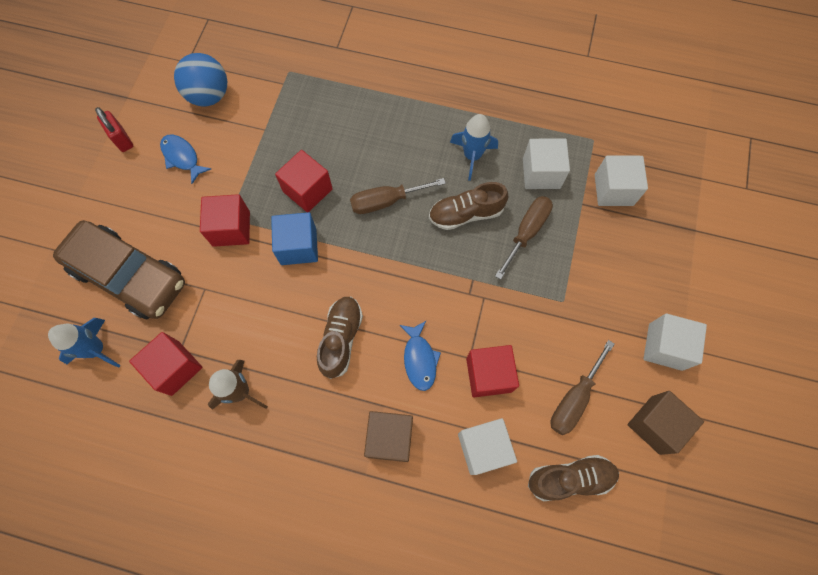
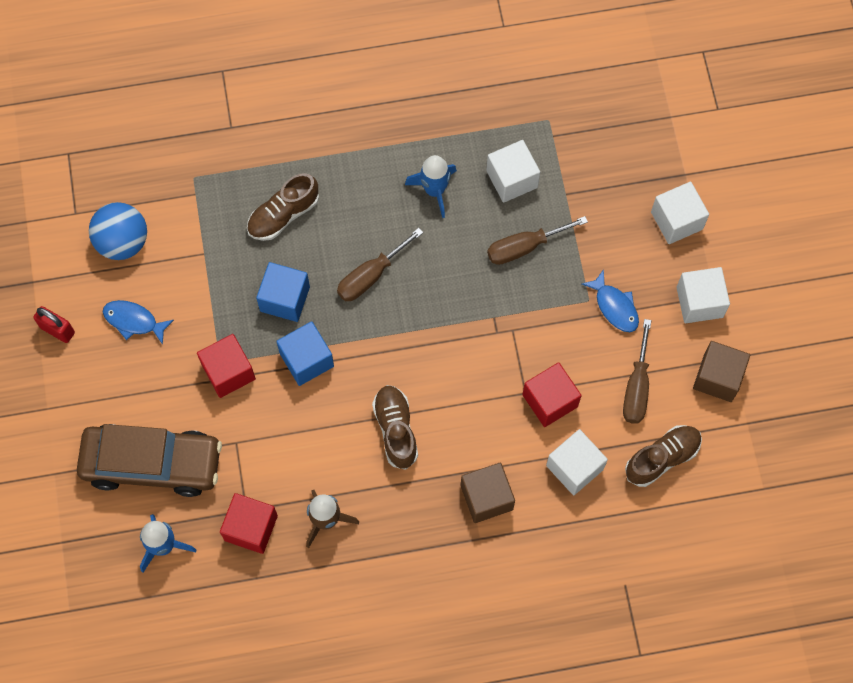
camera: 25 degrees left, 0 degrees up
red cube [275,150,333,212] -> blue cube [256,262,310,322]
blue fish [400,321,441,391] -> blue fish moved to [582,269,639,332]
brown shoe [429,182,508,230] -> brown shoe moved to [247,173,319,241]
brown screwdriver [495,196,553,280] -> brown screwdriver turned 120 degrees counterclockwise [487,216,588,265]
white cube [595,156,648,206] -> white cube moved to [651,182,709,244]

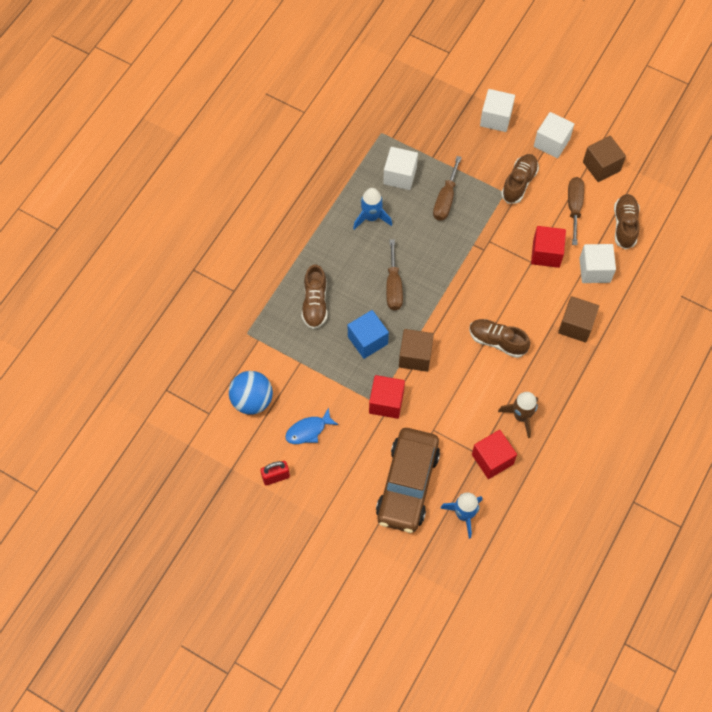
camera: 50 degrees left, 5 degrees down
brown car [77,424,222,497] -> brown car turned 150 degrees clockwise [376,428,440,533]
blue cube [276,321,334,386] -> brown cube [399,329,434,372]
blue fish [582,269,639,332] -> brown shoe [501,154,539,204]
brown screwdriver [623,319,651,424] -> brown screwdriver turned 135 degrees counterclockwise [568,177,584,245]

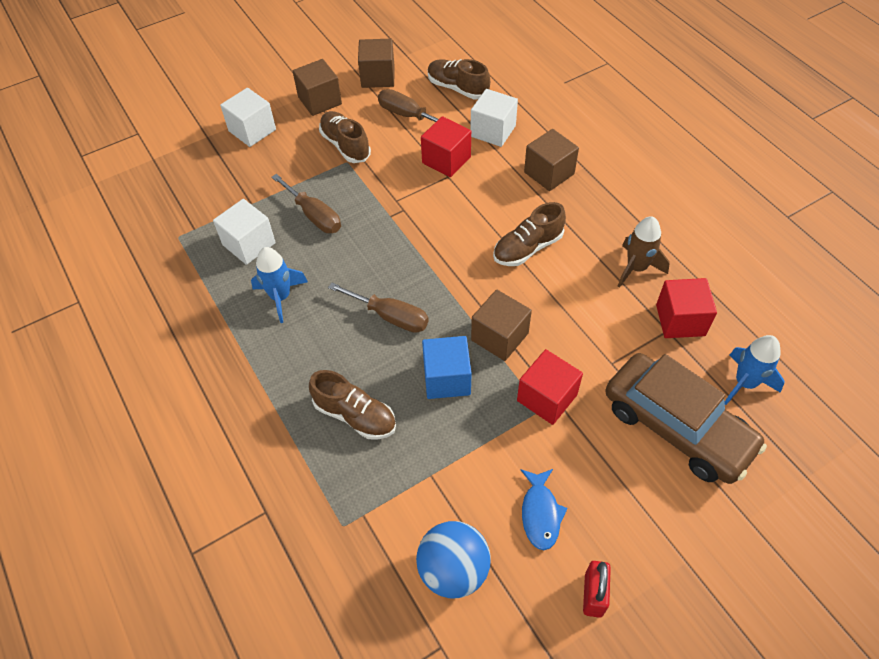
camera: 60 degrees left, 10 degrees down
white cube [534,112,574,158] -> brown cube [293,59,342,116]

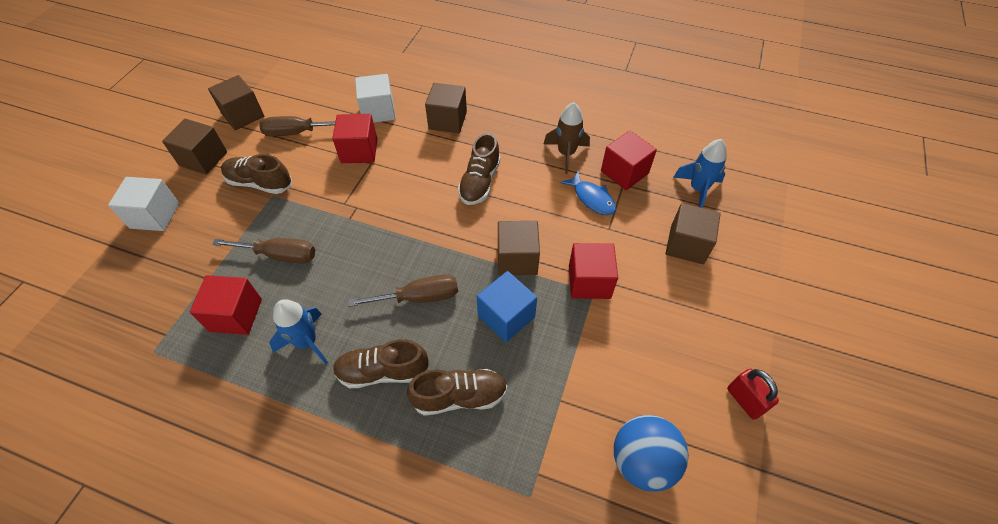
camera: 40 degrees left, 0 degrees up
white cube [213,199,276,265] -> red cube [190,275,262,335]
brown shoe [428,59,490,99] -> brown shoe moved to [333,339,429,388]
blue fish [521,469,568,550] -> blue fish moved to [560,171,616,215]
brown car [605,353,767,484] -> brown cube [666,203,721,264]

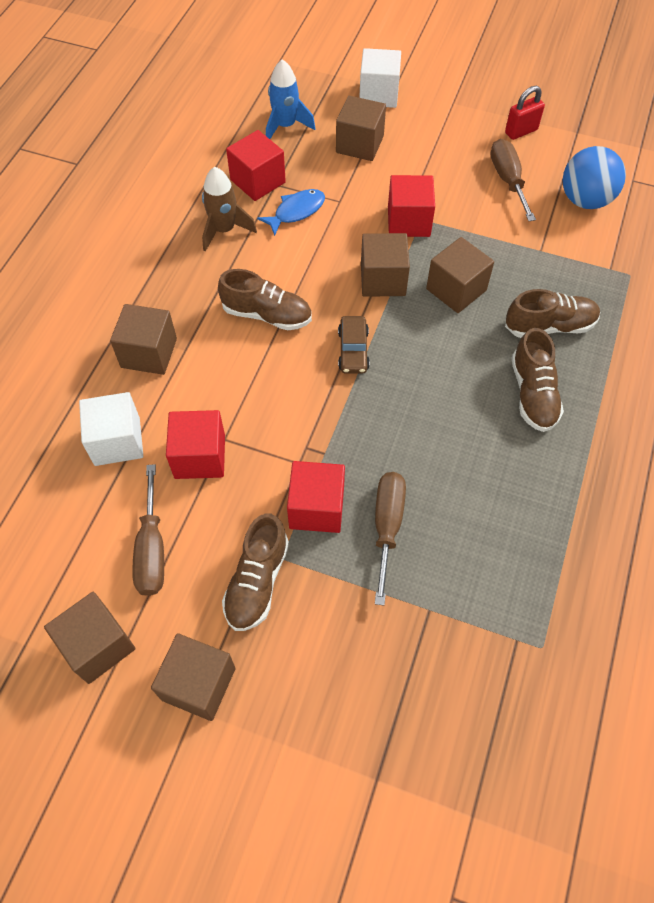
camera: 90 degrees left, 5 degrees up
white cube [108,177,179,231] -> white cube moved to [359,48,401,108]
red cube [190,275,262,335] -> red cube moved to [287,461,345,533]
blue rocket [269,299,328,364] -> none
brown screwdriver [348,274,458,307] -> brown screwdriver moved to [491,139,536,221]
brown shoe [407,369,508,416] -> brown shoe turned 90 degrees clockwise [505,289,600,338]
blue cube [477,271,537,342] -> brown cube [426,237,494,313]
none -> brown car [338,316,370,374]

